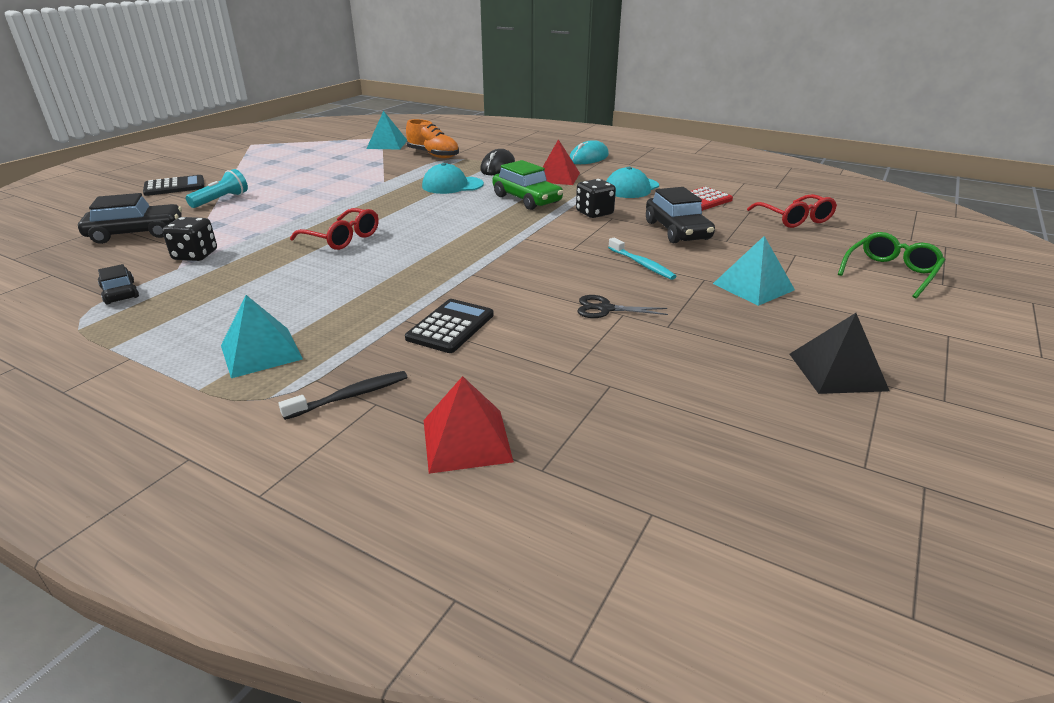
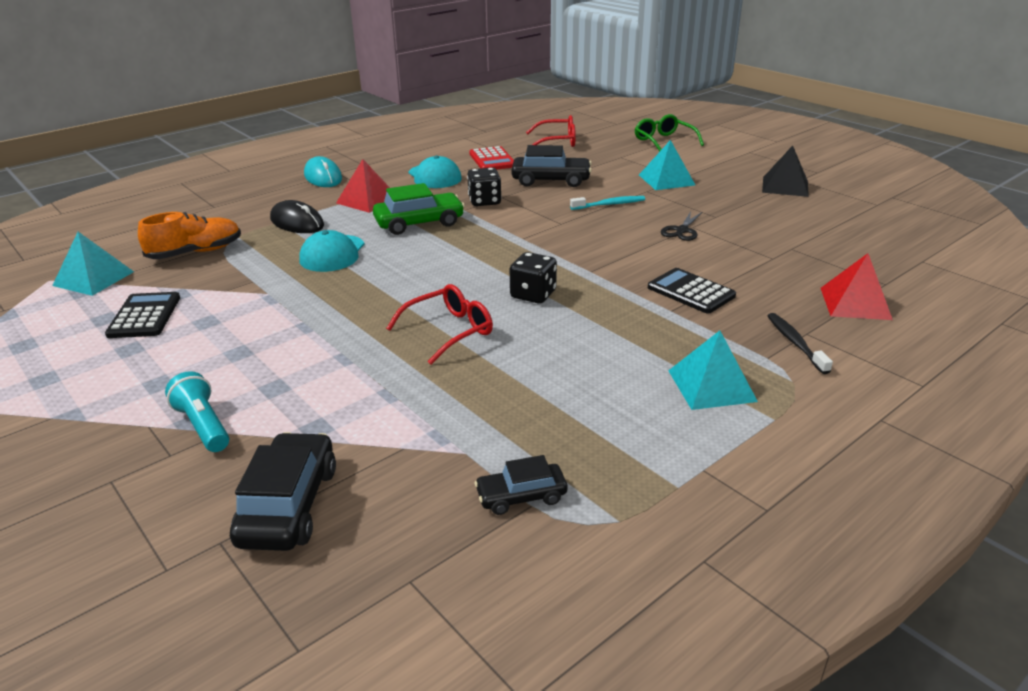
camera: 70 degrees left, 0 degrees up
black calculator [143,175,204,196] -> black calculator moved to [105,292,180,338]
black dice [162,217,217,261] -> black dice moved to [510,252,557,304]

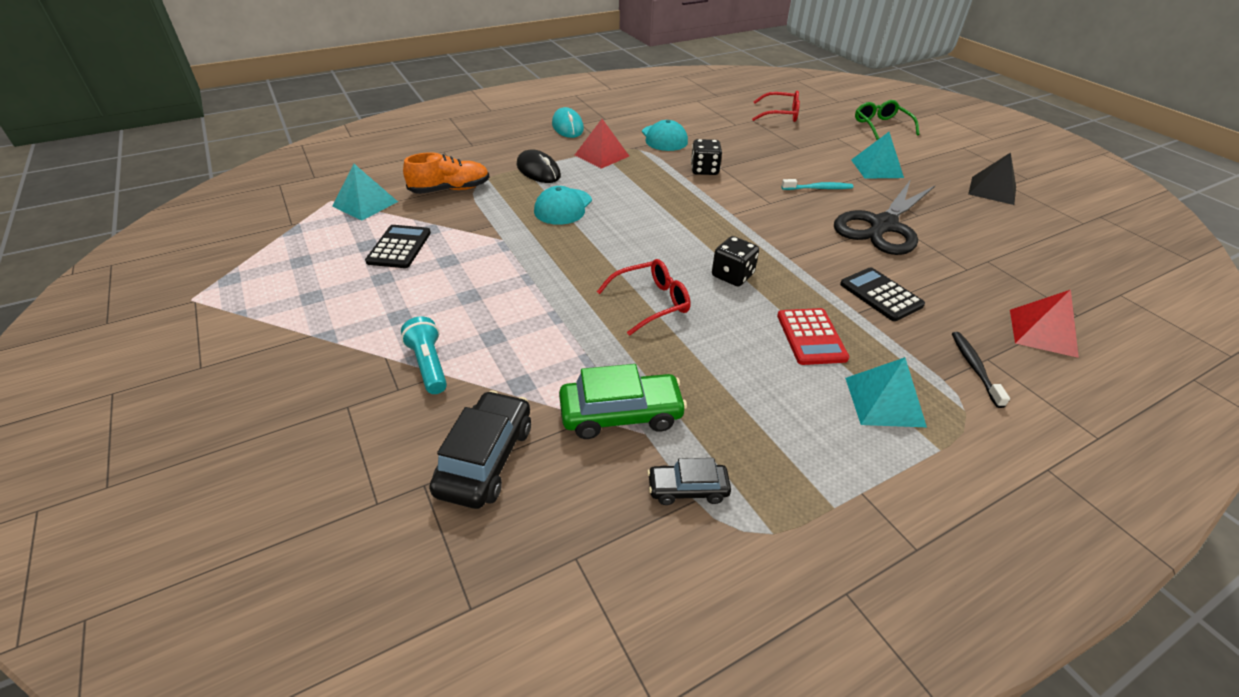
camera: 10 degrees right, 10 degrees up
green car [373,183,465,235] -> green car moved to [559,364,687,439]
red calculator [469,146,514,170] -> red calculator moved to [777,308,849,365]
black car [512,145,592,187] -> none
black scissors [661,211,702,241] -> black scissors [834,179,935,255], size x2.36

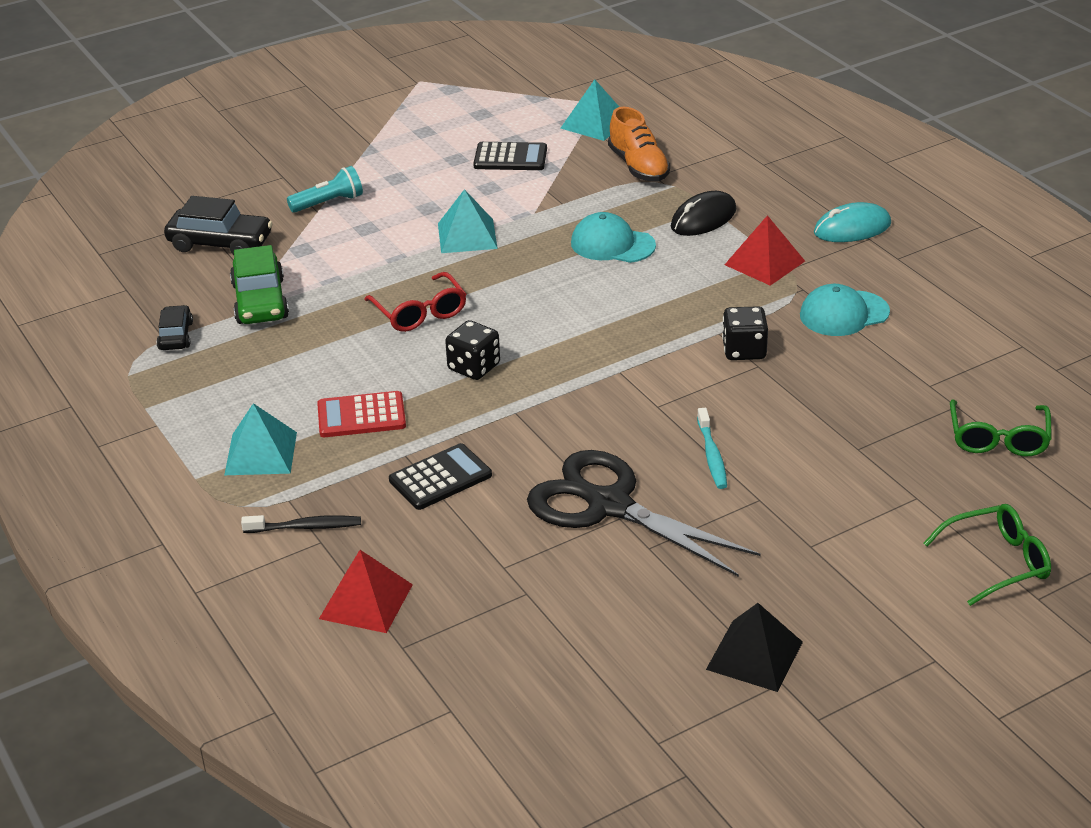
camera: 90 degrees right, 5 degrees down
red glasses [752,90,800,122] -> green glasses [950,400,1052,456]
turquoise pyramid [851,132,904,179] -> turquoise pyramid moved to [438,189,498,253]

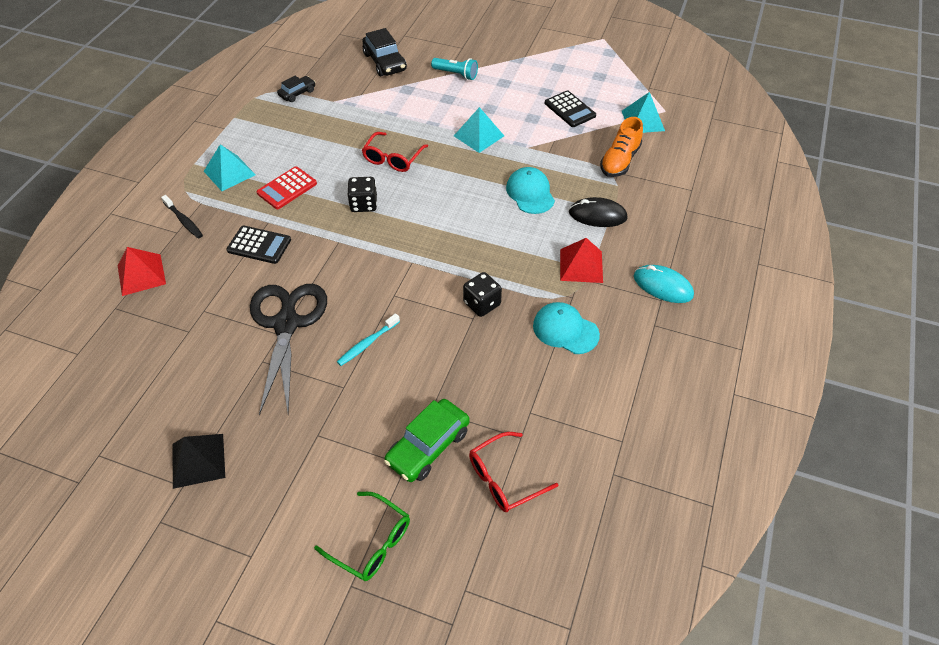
camera: 50 degrees right, 15 degrees up
green car [230,245,289,324] -> green car moved to [384,399,470,482]
red calculator [317,391,406,437] -> red calculator turned 90 degrees counterclockwise [257,166,317,209]
green glasses [950,400,1052,456] -> red glasses [469,432,559,512]

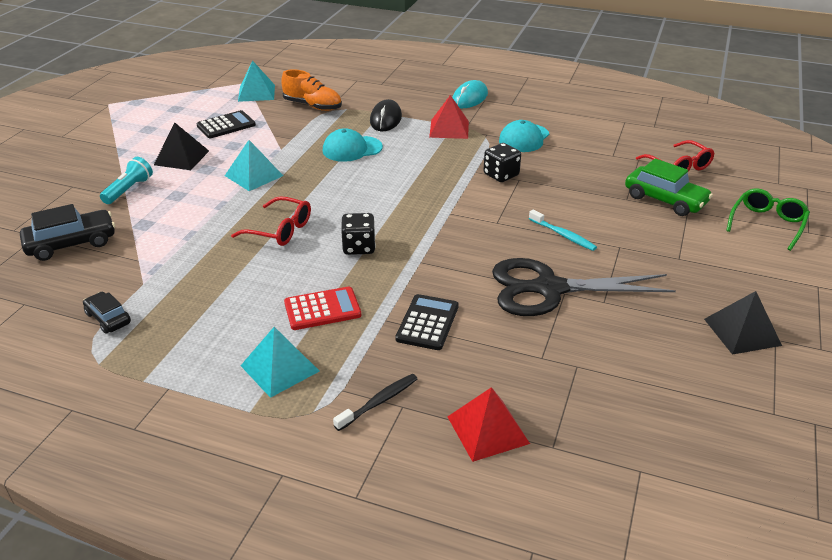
camera: 90 degrees left, 15 degrees down
red calculator [257,166,317,209] -> red calculator turned 60 degrees counterclockwise [284,286,361,330]
none -> black pyramid [154,123,209,170]

